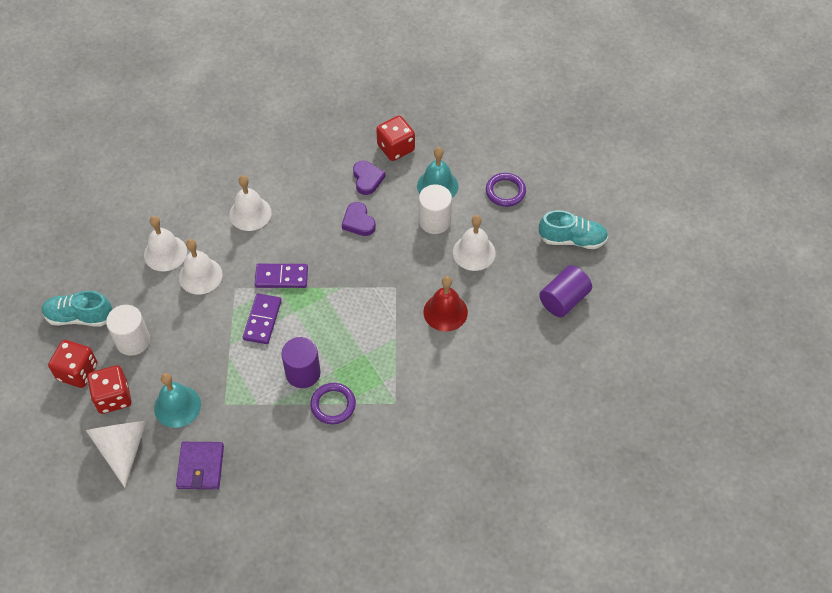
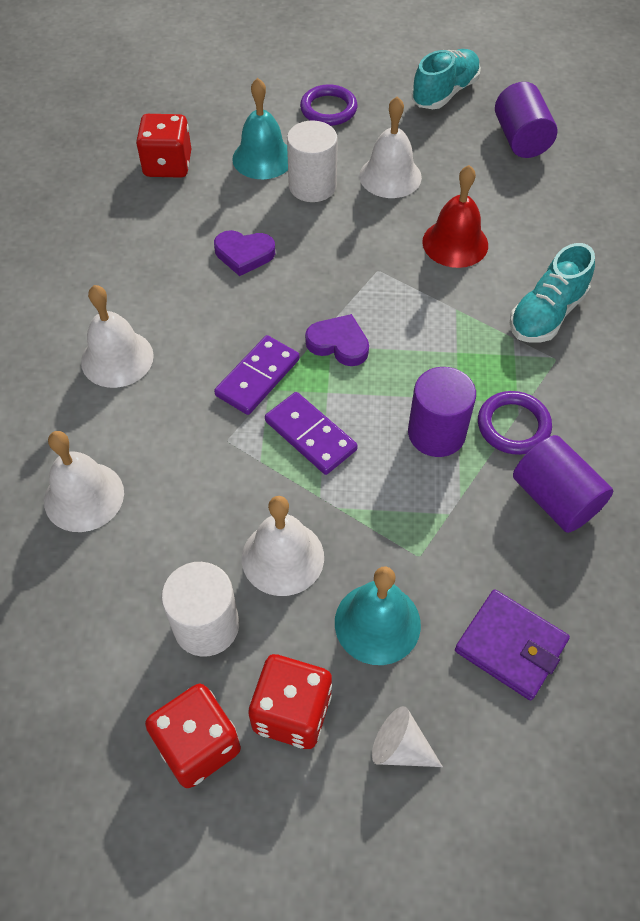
camera: 55 degrees left, 0 degrees up
turquoise shoe [42,291,113,326] -> turquoise shoe moved to [510,243,595,343]
white cone [86,421,147,488] -> white cone [372,706,443,767], size x0.54
white bell [179,239,223,295] -> white bell moved to [242,496,324,596]
purple heart [353,161,385,195] -> purple heart moved to [305,314,369,366]
none -> purple cylinder [513,435,613,533]

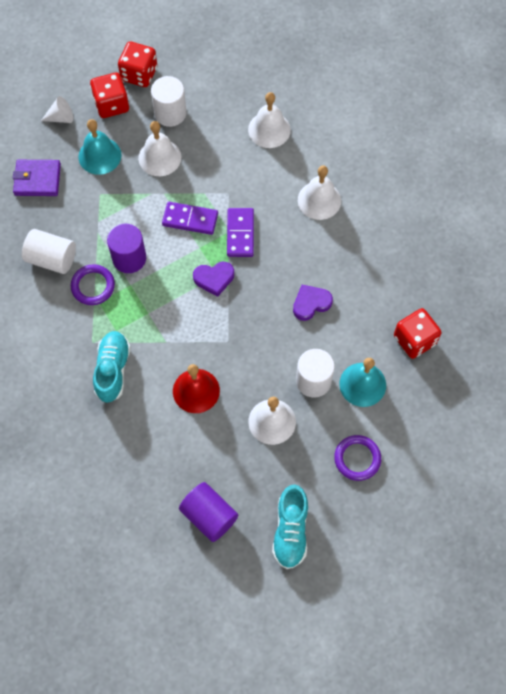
camera: 145 degrees right, 10 degrees up
purple cylinder [513,435,613,533] -> white cylinder [22,229,76,274]

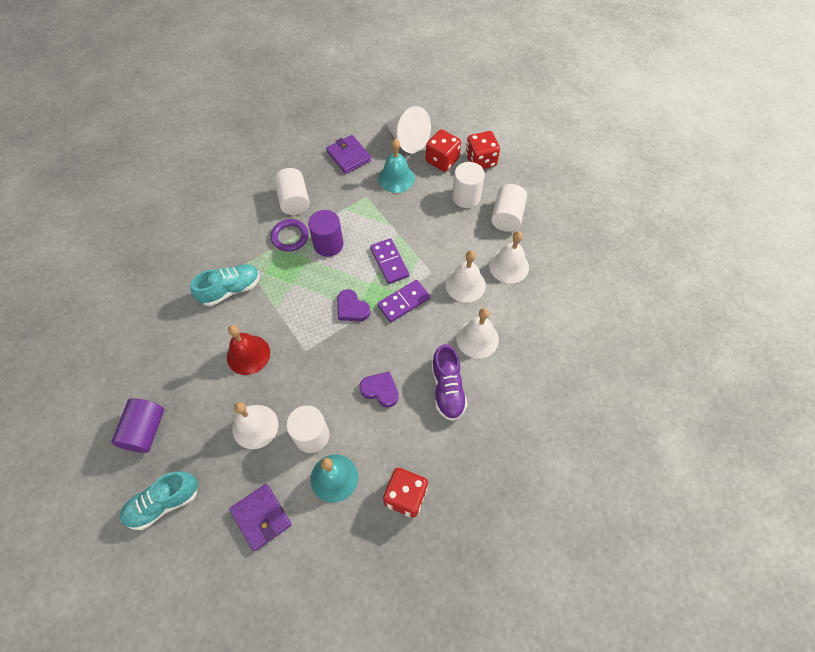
camera: 55 degrees right, 5 degrees down
white cone [41,96,73,123] -> white cone [385,106,431,153], size x1.87
white bell [138,121,181,176] -> white bell moved to [445,250,486,303]
purple ring [334,435,381,481] -> purple wallet [229,484,292,551]
none -> purple shoe [431,344,467,421]
none -> white cylinder [491,184,527,232]

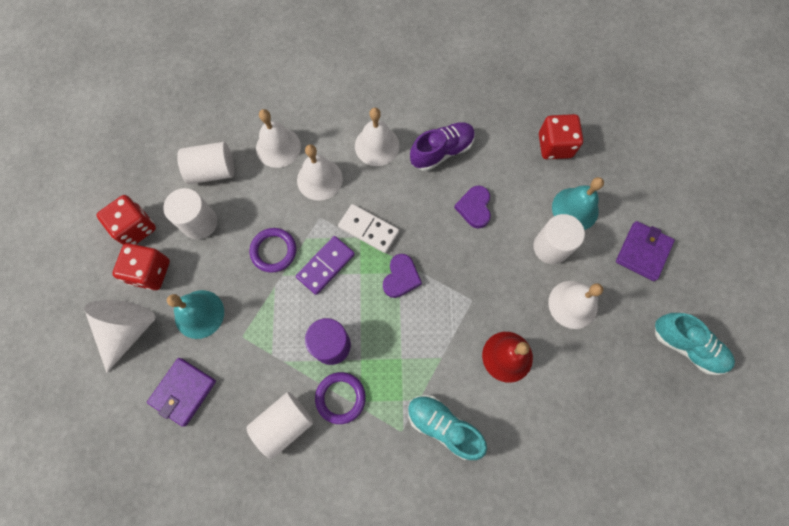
camera: 115 degrees left, 10 degrees up
purple cylinder [111,398,164,453] -> none
purple domino [377,280,430,322] -> white domino [338,204,399,253]
none -> purple ring [250,228,296,273]

